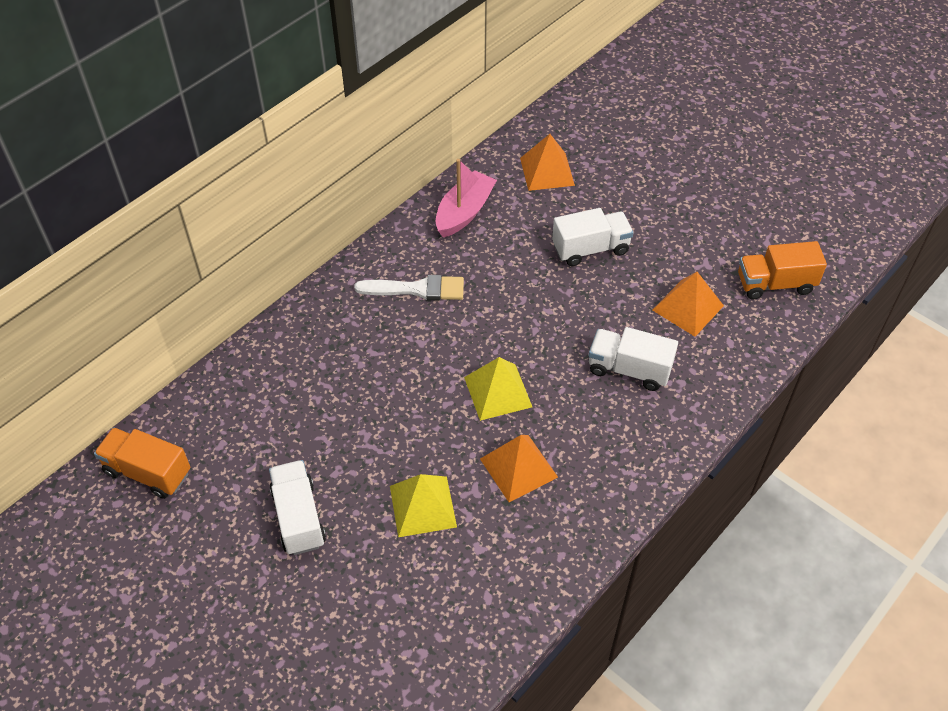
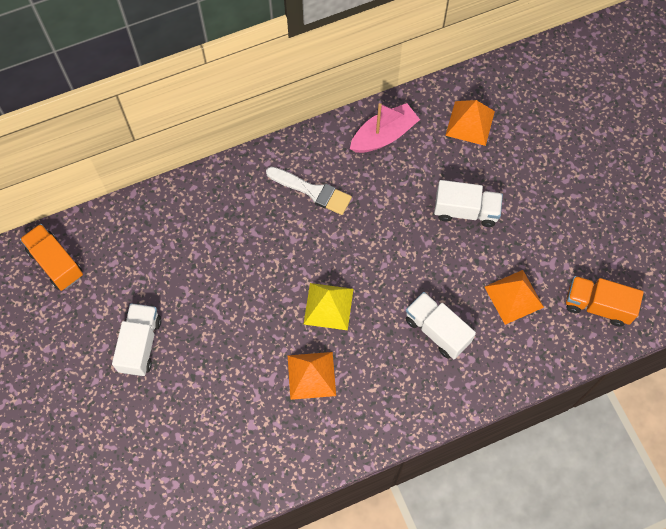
camera: 25 degrees right, 15 degrees up
yellow pyramid [390,474,457,537] -> none

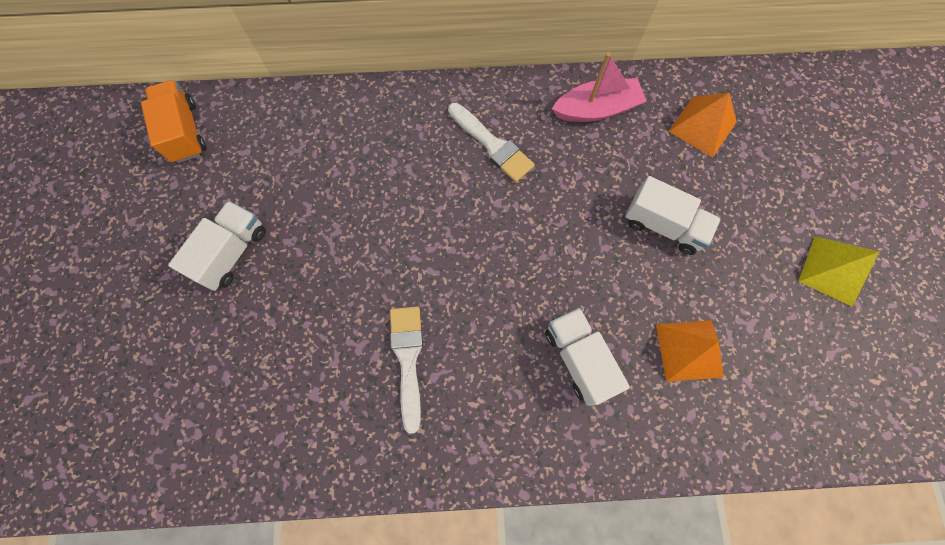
camera: 20 degrees right, 5 degrees up
orange pyramid [287,352,336,400] -> white brush [390,306,423,434]
yellow pyramid [304,283,353,330] -> yellow pyramid moved to [798,236,879,307]
orange truck [566,276,644,327] -> none

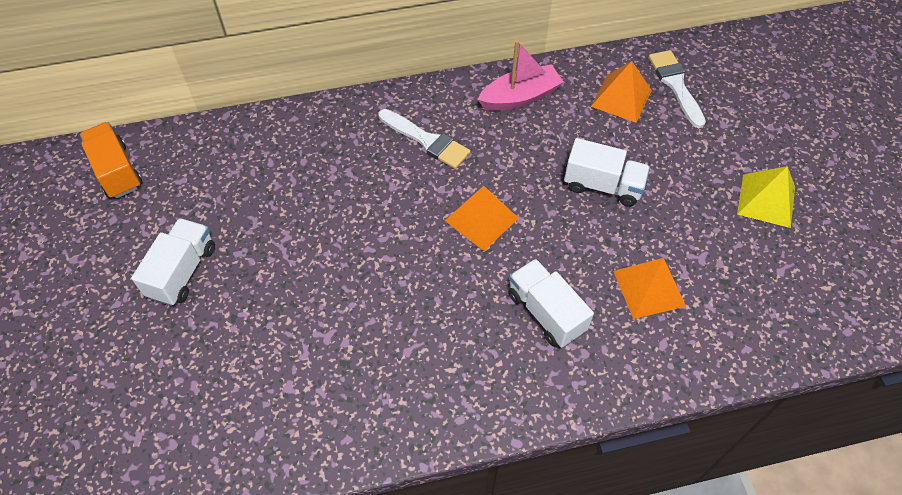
camera: 10 degrees left, 15 degrees down
white brush [390,306,423,434] -> white brush moved to [649,50,706,128]
none -> orange pyramid [445,186,518,251]

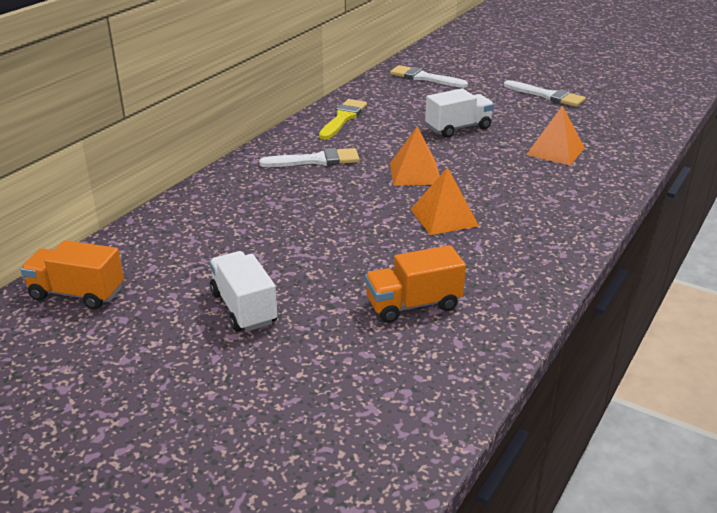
camera: 45 degrees left, 25 degrees down
pink boat [477,40,564,111] -> yellow brush [319,99,367,140]
white truck [508,259,594,348] -> none
orange pyramid [591,61,652,123] -> orange pyramid moved to [410,167,479,235]
yellow pyramid [737,166,795,228] -> white brush [504,80,586,107]
none -> orange truck [365,245,466,323]

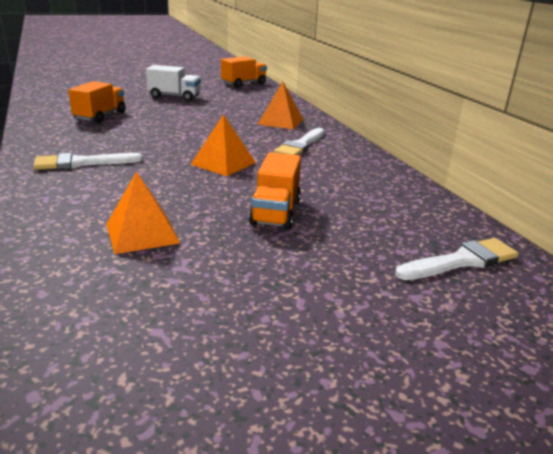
camera: 125 degrees right, 5 degrees down
yellow brush [319,99,367,140] -> none
orange pyramid [410,167,479,235] -> orange pyramid moved to [258,82,303,130]
white truck [425,88,494,138] -> orange truck [249,152,301,230]
white brush [504,80,586,107] -> white brush moved to [33,153,143,170]

